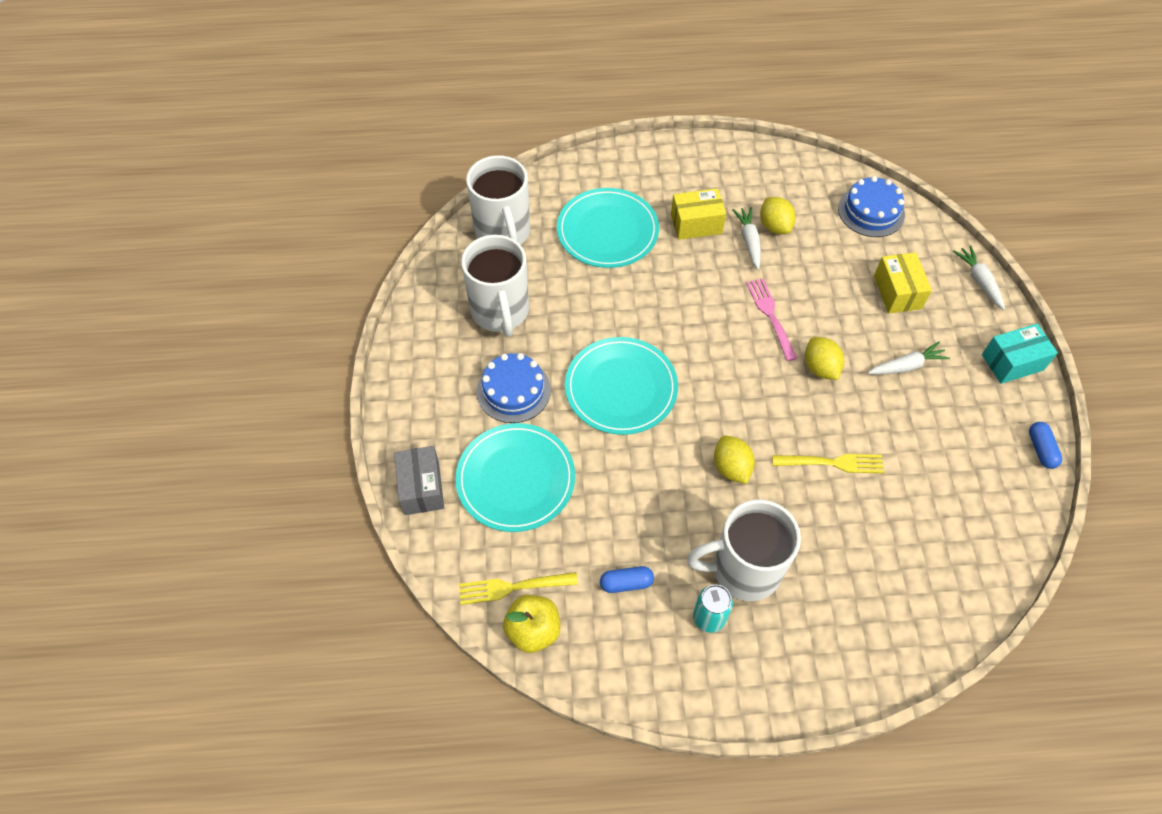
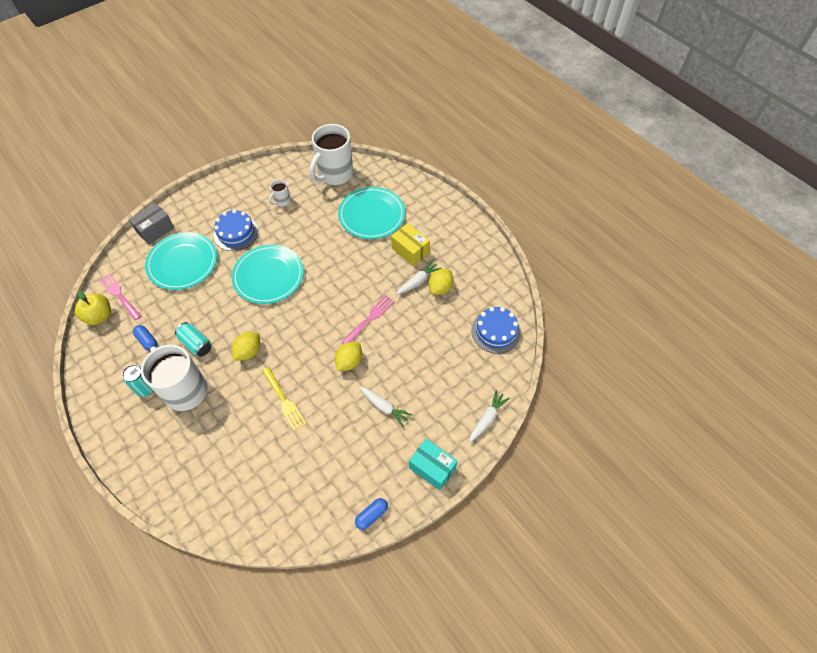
camera: 55 degrees right, 0 degrees up
yellow fork [459,572,578,605] -> pink fork [99,273,141,320]
white mug [461,235,529,337] -> white mug [269,179,291,207], size x0.45
yellow box [874,252,932,313] -> none
none -> turquoise can [175,322,211,357]

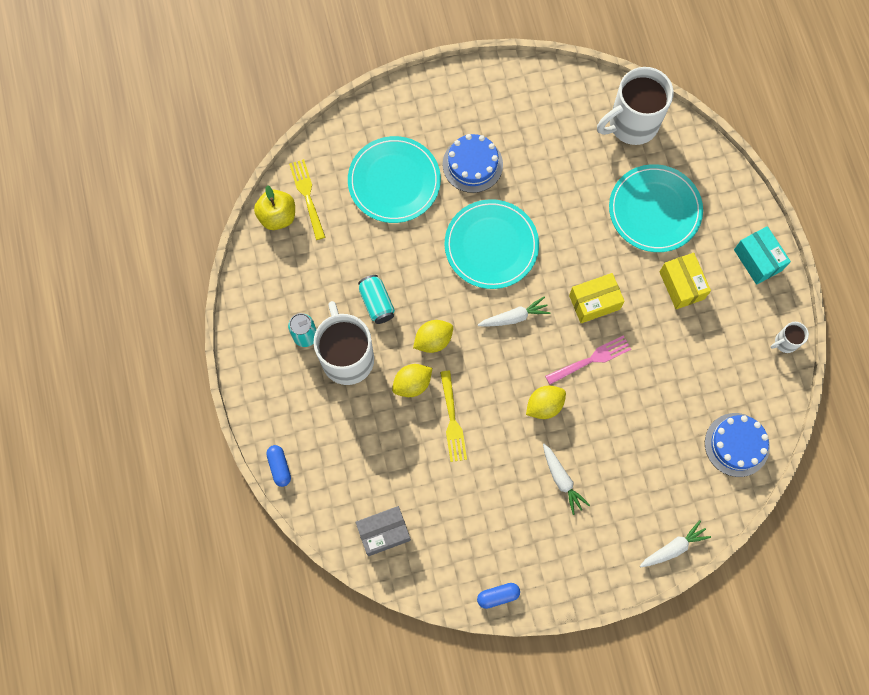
camera: 25 degrees right, 15 degrees up
pink fork [99,273,141,320] -> yellow fork [289,159,325,240]
grey box [129,203,175,245] -> grey box moved to [356,506,411,556]
blue capsule [133,325,158,351] -> blue capsule moved to [266,445,291,487]
white mug [269,179,291,207] -> white mug moved to [771,322,809,353]
white carrot [396,260,442,295] -> white carrot moved to [478,297,550,327]
turquoise box [409,439,458,490] -> turquoise box moved to [734,226,791,285]
yellow lemon [429,269,454,295] -> yellow lemon moved to [392,364,432,397]
none -> yellow box [569,273,625,323]

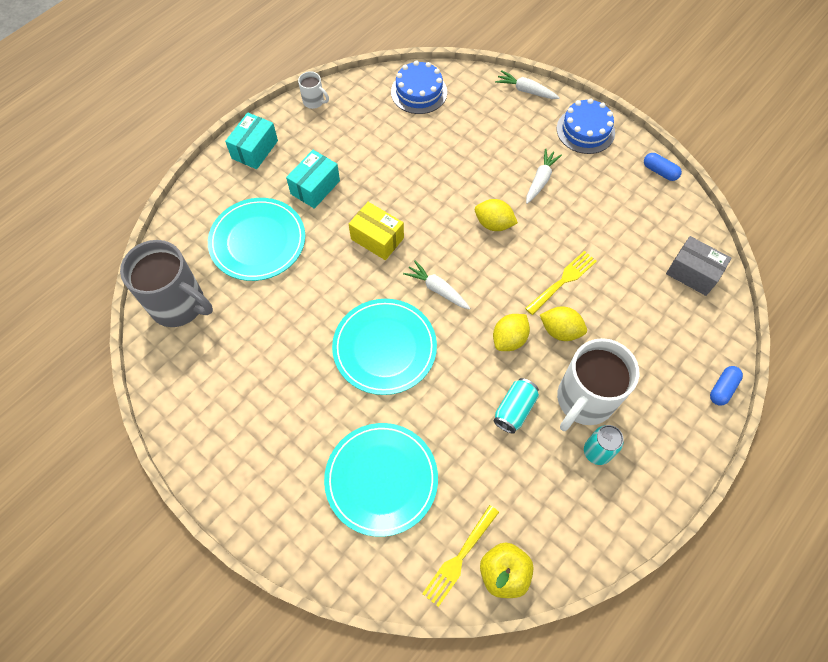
camera: 125 degrees left, 10 degrees down
yellow lemon [413,320,453,353] -> yellow lemon turned 75 degrees counterclockwise [493,314,530,351]
blue cake [443,134,503,193] -> blue cake moved to [557,98,615,154]
pink fork [545,335,631,385] -> none
white mug [597,67,673,145] -> grey mug [120,240,213,327]
yellow box [659,253,711,309] -> turquoise box [286,150,340,209]

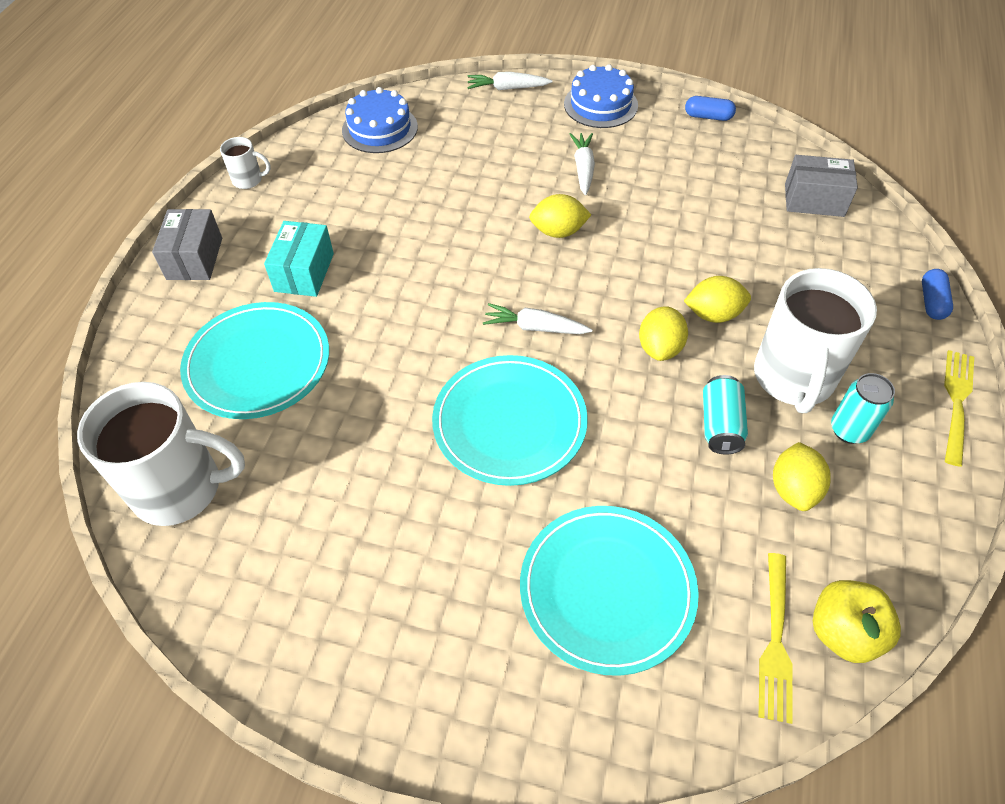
camera: 25 degrees left, 10 degrees down
grey mug [120,240,213,327] -> white mug [77,382,245,526]
turquoise box [225,112,278,169] -> grey box [152,209,222,280]
yellow box [349,202,404,260] -> none
yellow fork [525,251,597,315] -> yellow fork moved to [944,350,974,467]
none -> yellow lemon [773,442,831,511]

